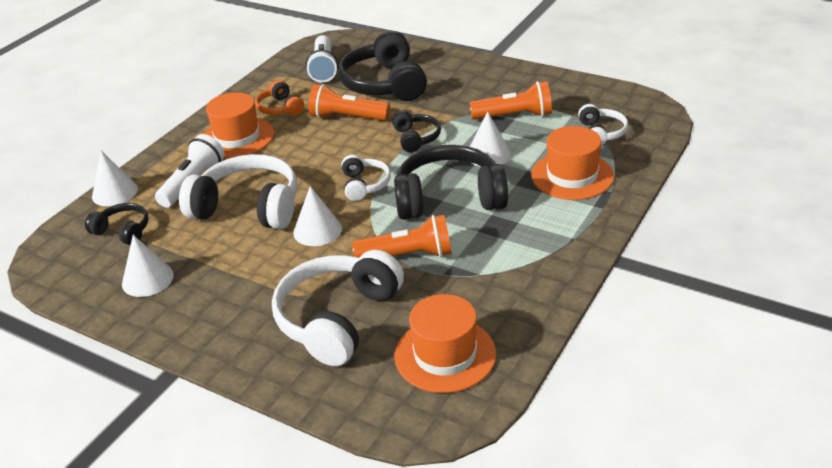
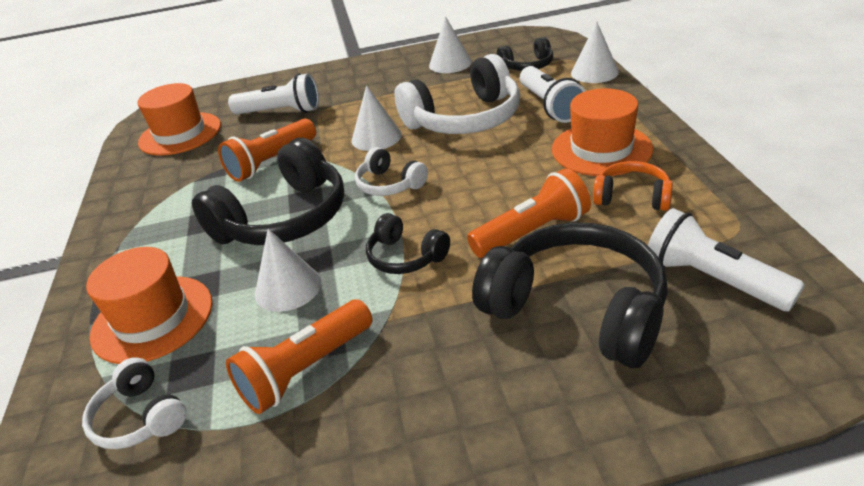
camera: 140 degrees right, 0 degrees up
white headphones [272,250,404,366] -> white flashlight [228,73,319,114]

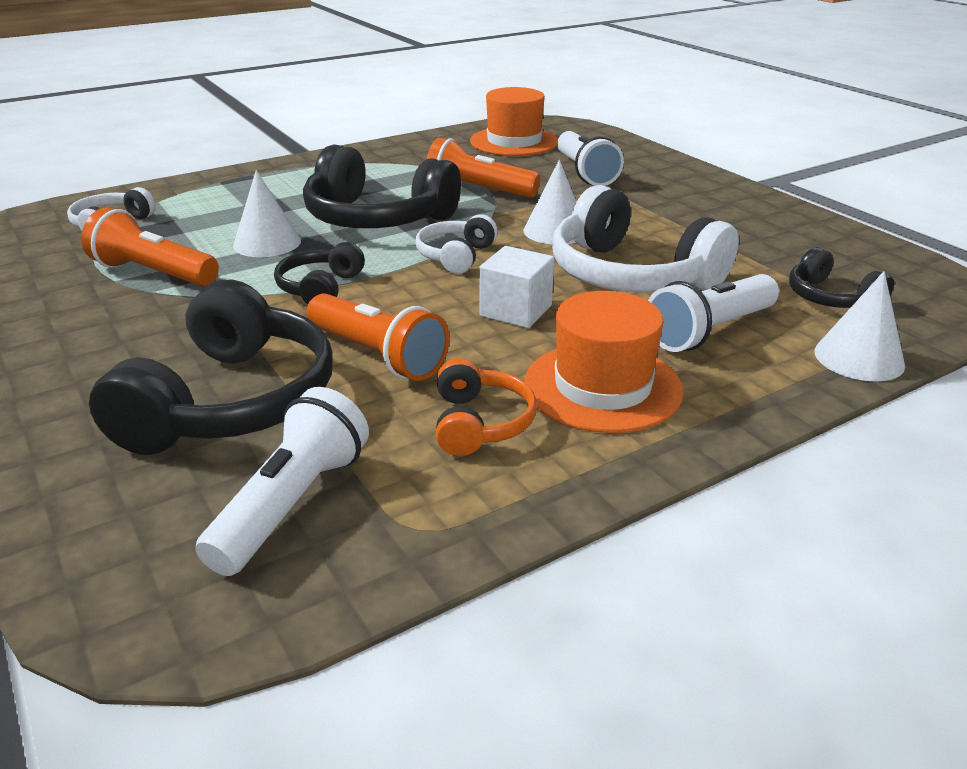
camera: 65 degrees right, 5 degrees down
orange hat [86,247,212,364] -> none
white cone [429,16,472,73] -> none
none -> white cube [479,246,554,328]

